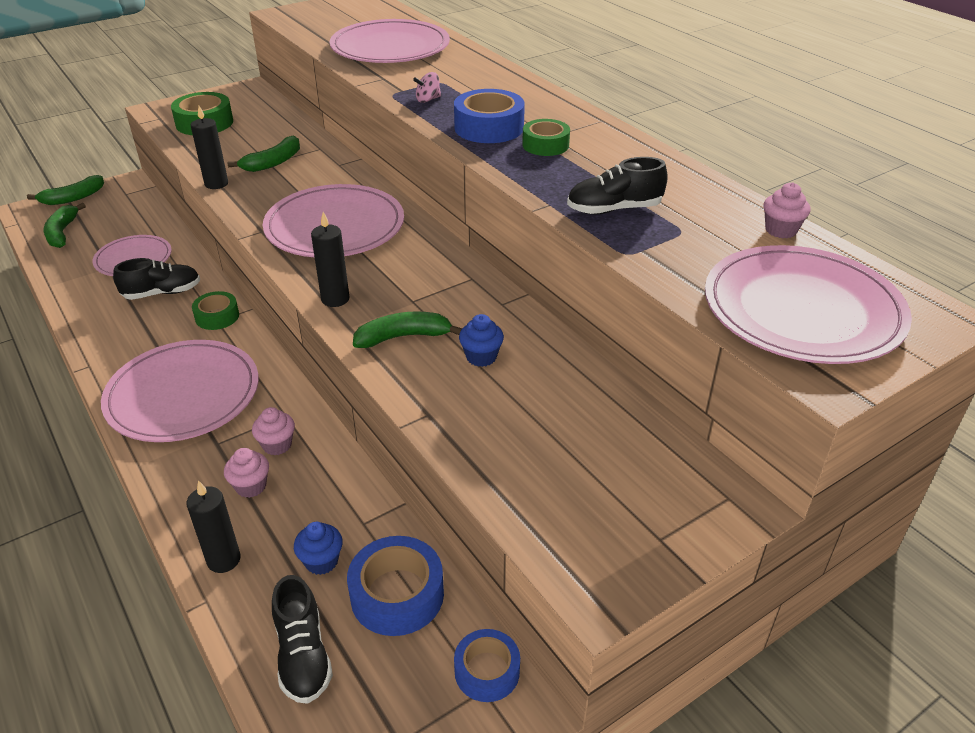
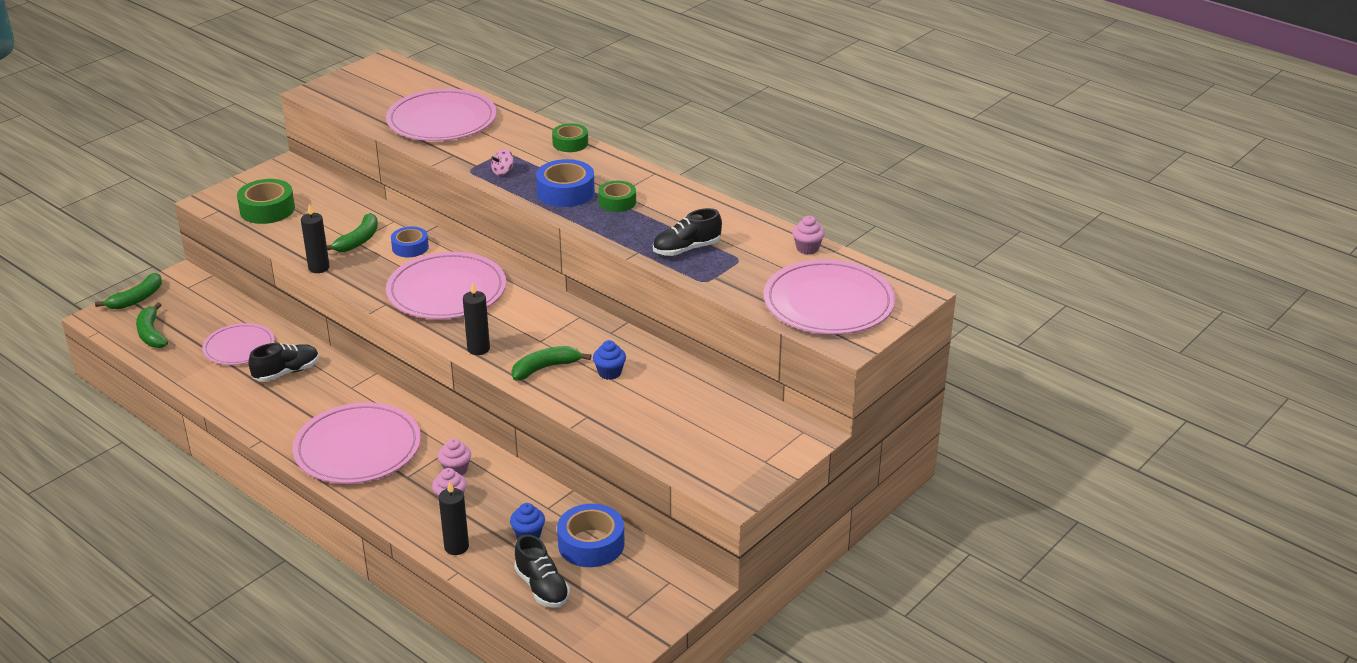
camera: 15 degrees left, 5 degrees down
green tape [192,291,239,330] -> green tape moved to [552,123,588,152]
blue tape [454,629,520,702] -> blue tape moved to [391,227,429,257]

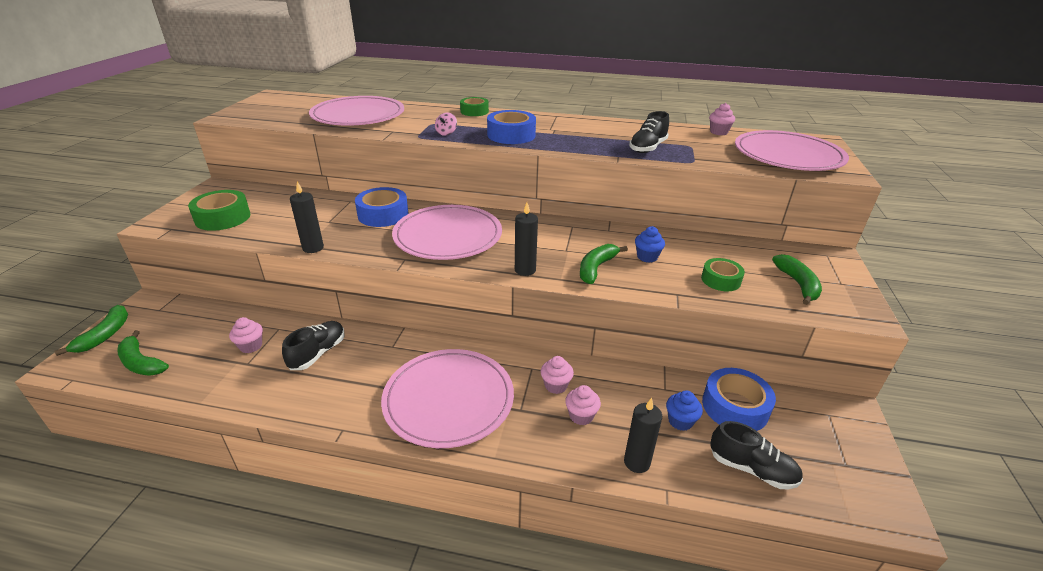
camera: 30 degrees left, 0 degrees up
pink plate [202,323,275,365] -> pink cupcake [229,317,263,353]
green banana [327,213,378,252] -> green banana moved to [772,254,822,305]
blue tape [391,227,429,257] -> blue tape [355,187,408,227], size x1.54
green tape [598,181,636,212] -> green tape moved to [701,258,745,291]

